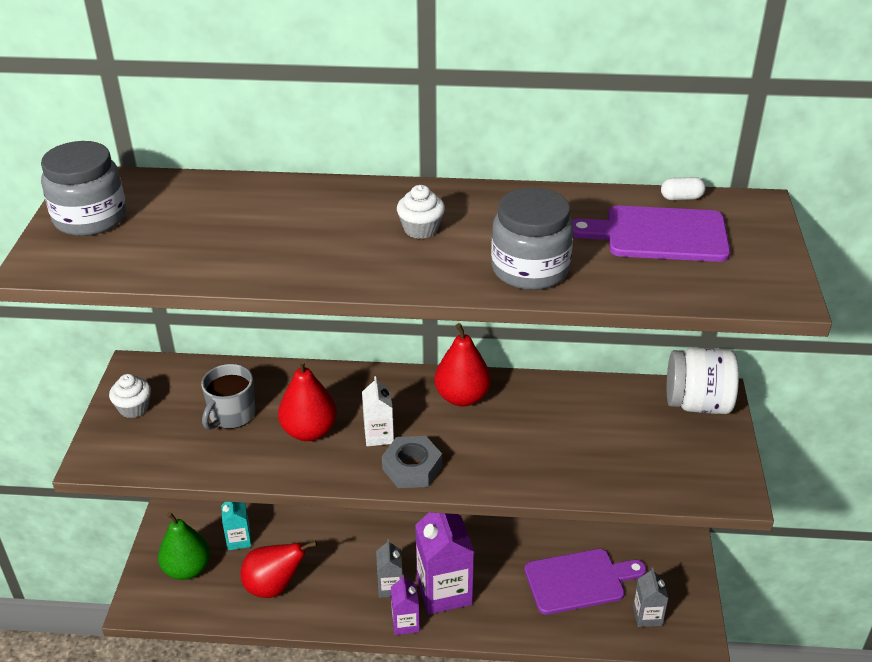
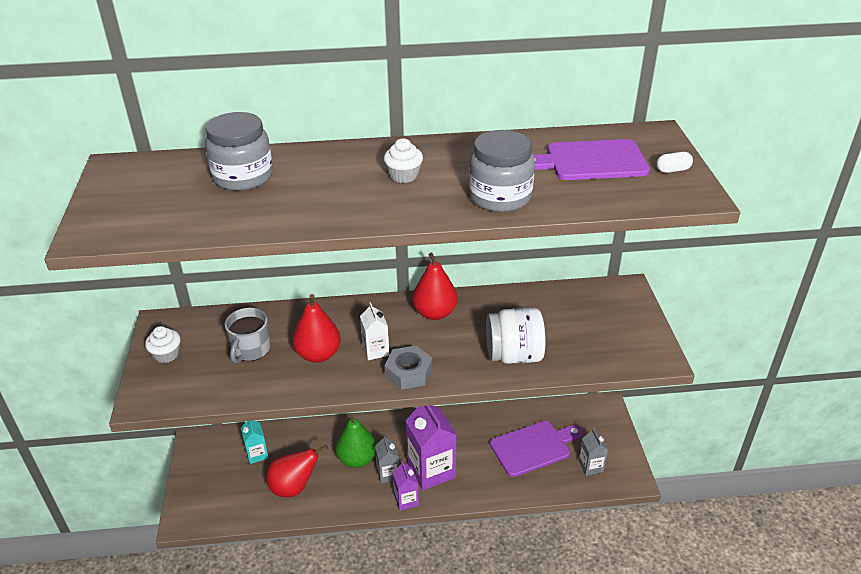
camera: 10 degrees left, 0 degrees up
grey jar [41,141,127,236] -> grey jar moved to [205,112,273,191]
green pear [158,512,210,580] -> green pear moved to [336,413,376,468]
white capsule [661,177,706,200] -> white capsule moved to [656,152,693,173]
white jar [667,348,739,414] -> white jar moved to [486,308,545,364]

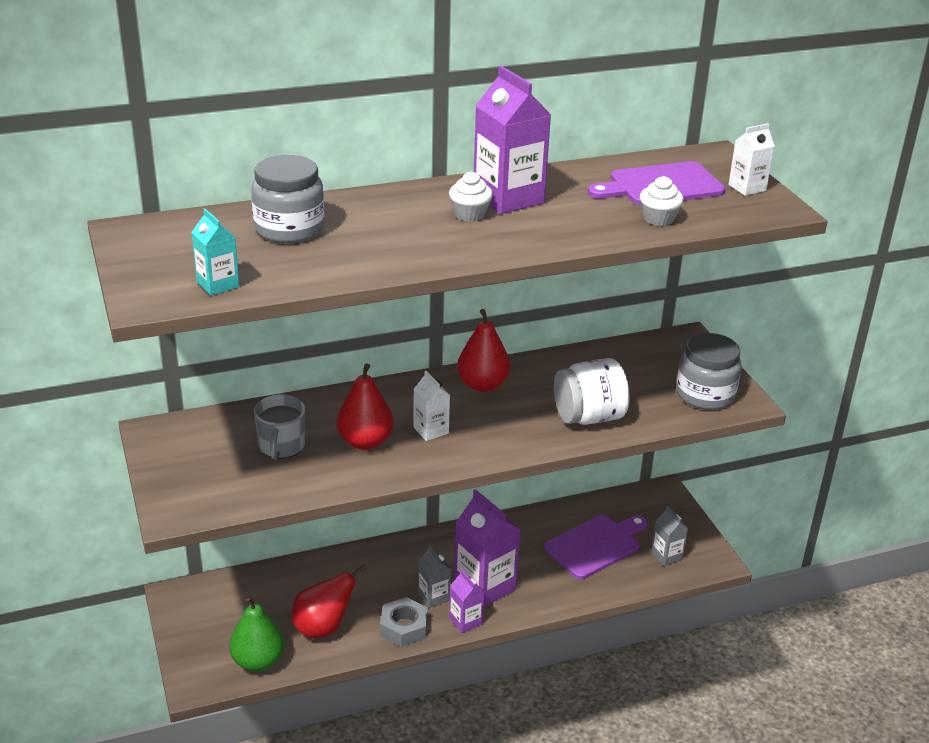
camera: 15 degrees left, 5 degrees down
white cupcake [145,326,181,363] -> white cupcake moved to [640,176,684,226]
turquoise carton [241,420,269,464] -> turquoise carton moved to [191,209,239,296]
green pear [336,413,376,468] -> green pear moved to [229,596,284,672]
grey nut [384,345,432,390] -> grey nut moved to [380,597,428,647]
grey jar [469,130,535,212] -> grey jar moved to [676,333,741,410]
white capsule [656,152,693,173] -> white carton [728,123,775,196]
none -> purple carton [474,66,551,214]

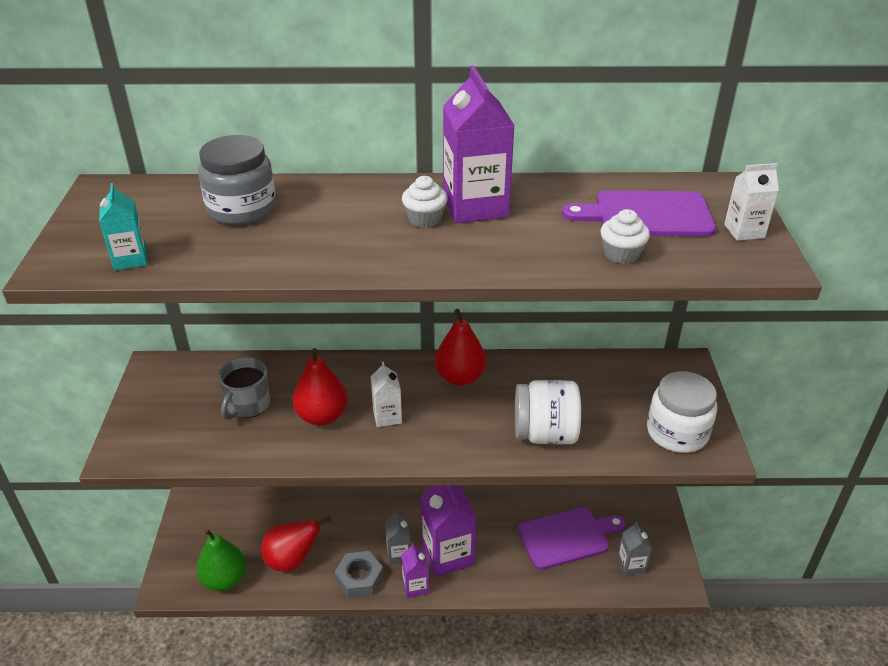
camera: 20 degrees right, 5 degrees up
grey jar [676,333,741,410] -> white jar [647,371,717,453]

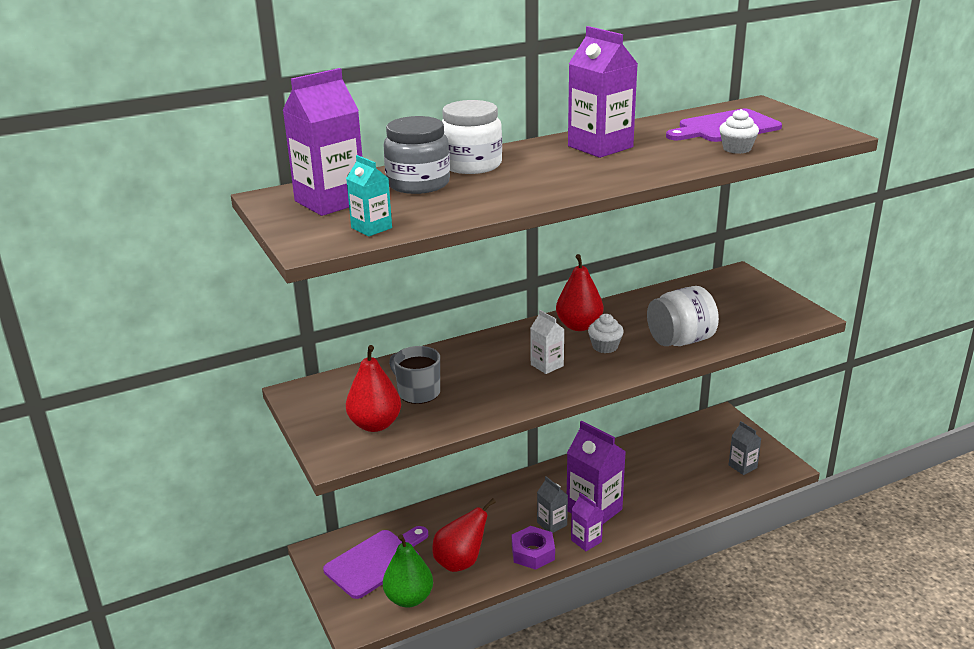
camera: 25 degrees left, 10 degrees down
grey mug [218,357,270,420] -> grey mug turned 135 degrees clockwise [389,346,440,404]
red pear [293,348,348,426] -> red pear moved to [346,345,401,432]
grey nut [335,551,384,598] -> purple nut [512,526,555,570]
white cupcake [402,176,448,228] -> white cupcake moved to [588,314,624,353]
purple cutting board [518,507,626,570] -> purple cutting board moved to [323,526,428,599]
white jar [647,371,717,453] -> white jar moved to [442,100,502,174]
white carton [724,163,779,241] -> none
none -> purple carton [282,68,362,216]

